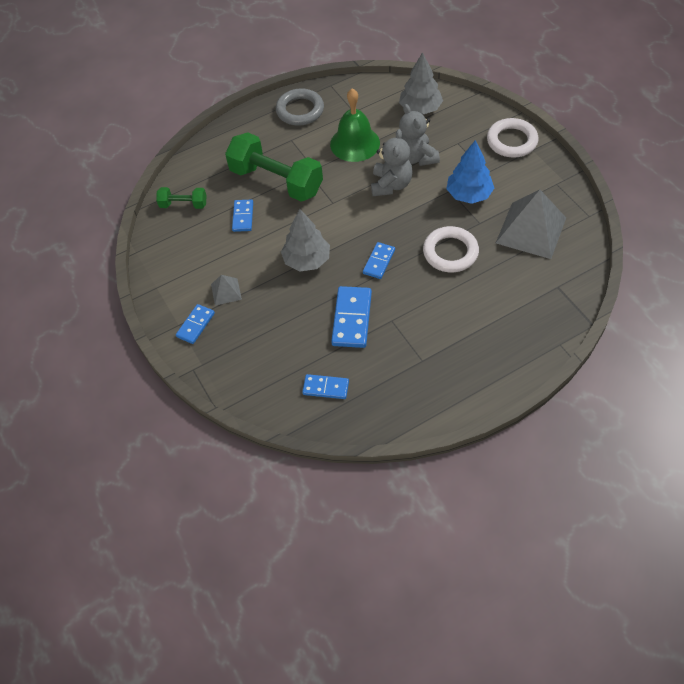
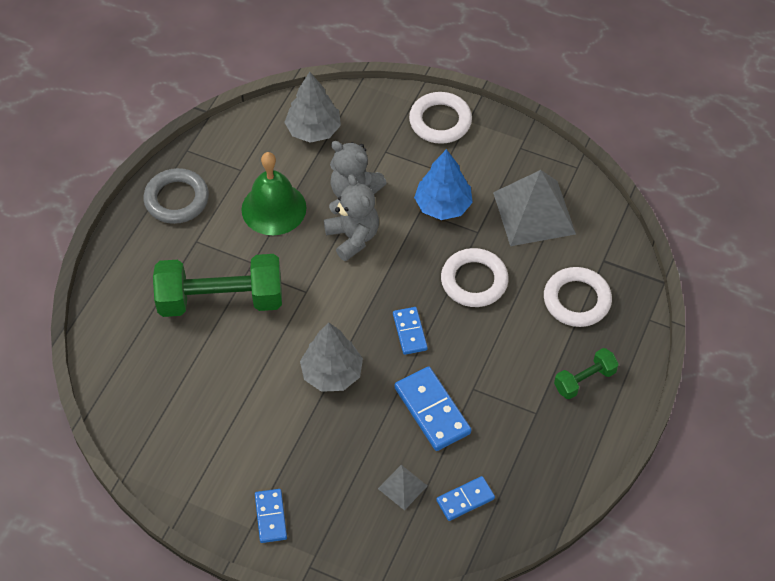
camera: 40 degrees left, 0 degrees up
green dumbbell [156,187,206,209] -> green dumbbell moved to [554,348,619,399]
grey pyramid [211,275,242,306] -> grey pyramid moved to [378,465,427,511]
blue domino [232,200,253,232] -> none
none -> white ring [544,267,612,327]

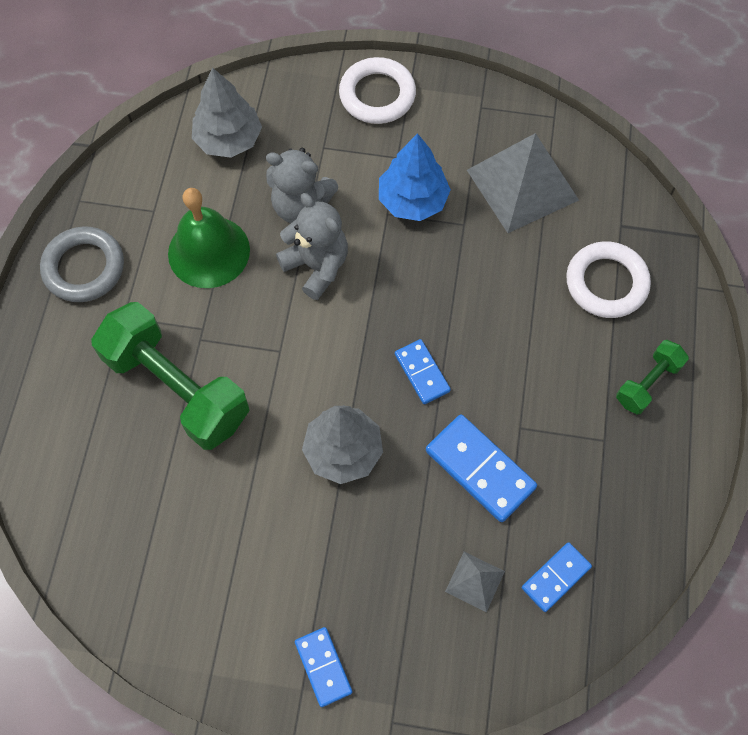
camera: 15 degrees left, 10 degrees up
green dumbbell [153,254,282,317] -> green dumbbell turned 60 degrees clockwise [91,302,250,450]
white ring [441,248,509,307] -> none

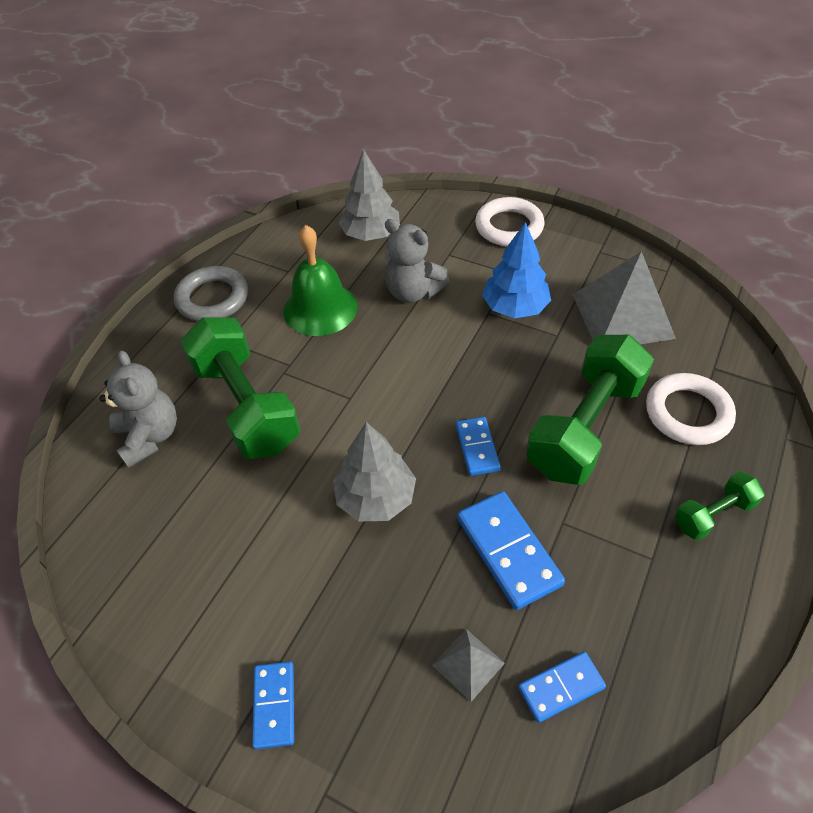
camera: 20 degrees right, 15 degrees down
grey teddy bear [276,193,348,300] -> grey teddy bear moved to [99,350,177,468]
none -> green dumbbell [526,335,654,485]

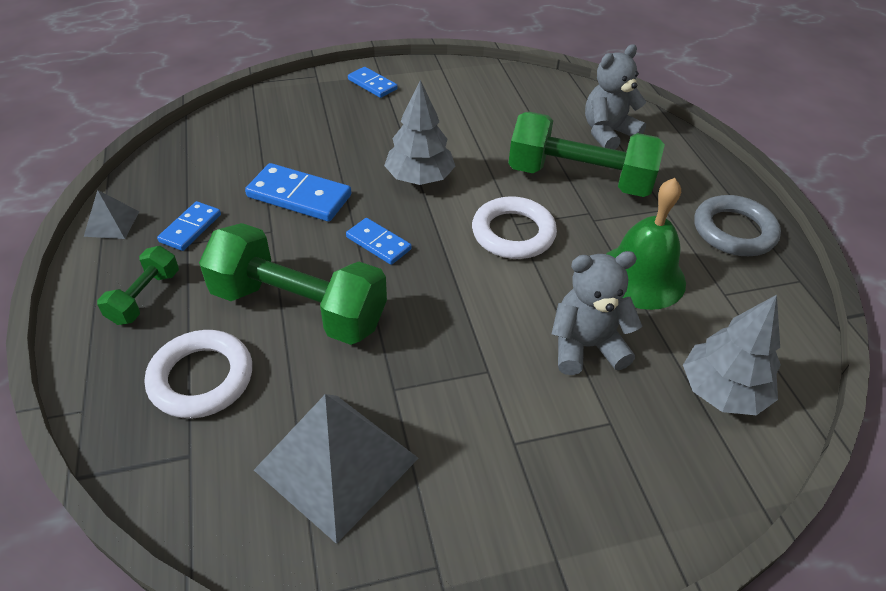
camera: 135 degrees right, 5 degrees down
grey teddy bear [99,350,177,468] -> grey teddy bear turned 120 degrees clockwise [585,44,646,150]
grey pyramid [432,629,505,702] -> grey pyramid moved to [84,190,139,239]
white ring [475,197,545,246] -> white ring moved to [472,196,557,259]
blue tree [482,222,551,318] -> none
blue domino [518,652,606,723] -> blue domino moved to [157,201,221,251]
green dumbbell [526,335,654,485] -> green dumbbell turned 60 degrees counterclockwise [199,223,387,345]

